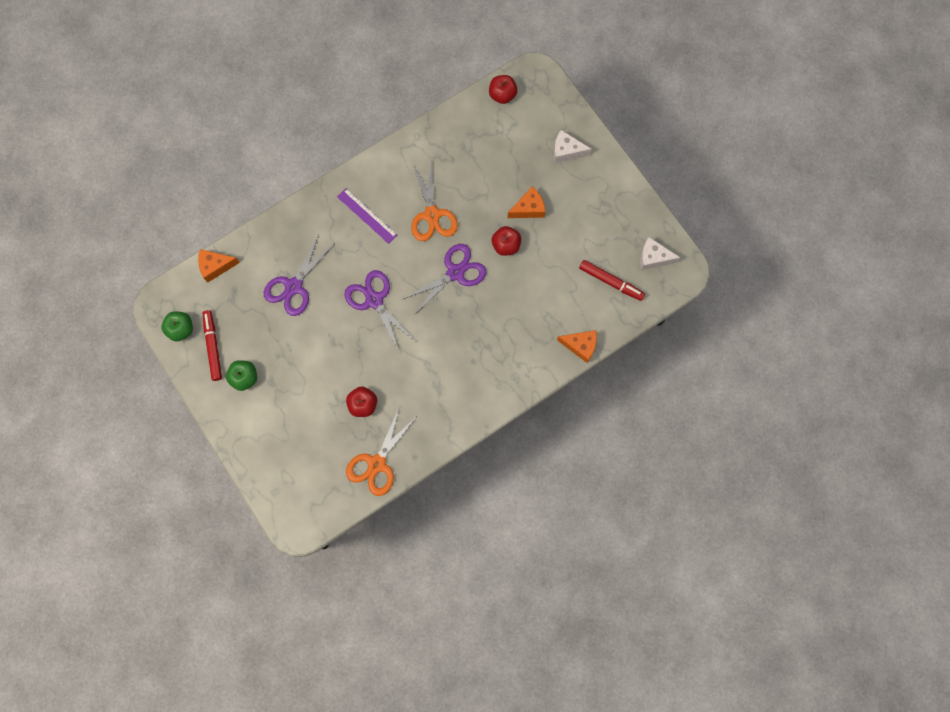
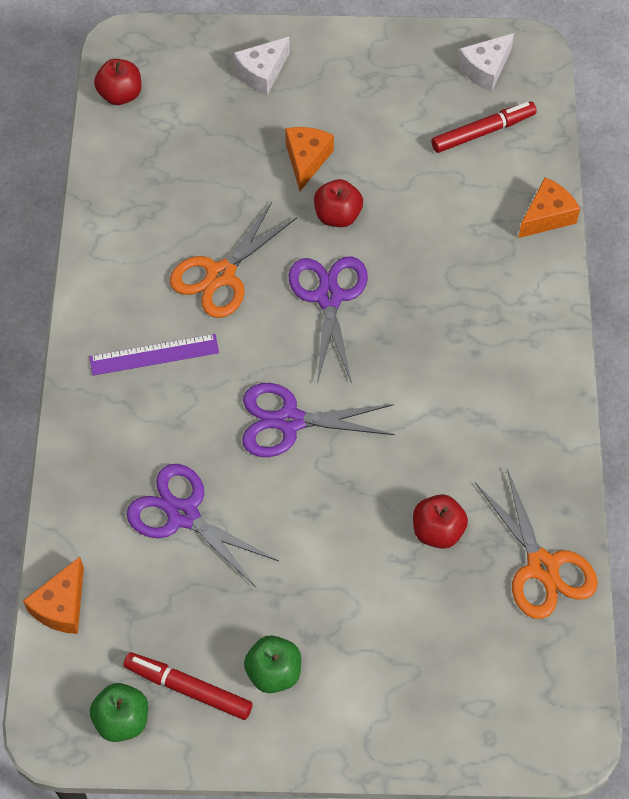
camera: 55 degrees left, 15 degrees down
purple scissors [264,234,334,316] -> purple scissors turned 150 degrees clockwise [126,464,279,588]
orange scissors [411,160,458,241] -> orange scissors turned 105 degrees clockwise [170,202,297,318]

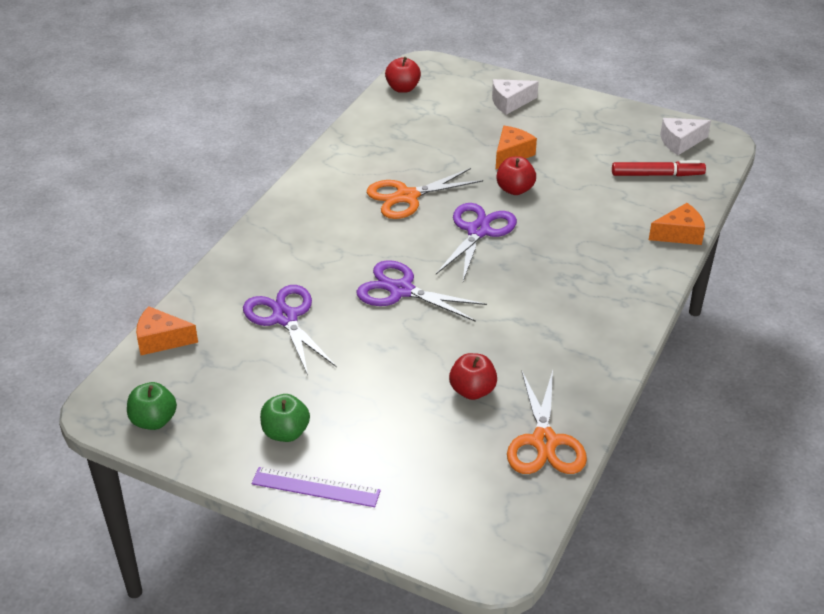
camera: 25 degrees right, 20 degrees down
orange cheese [23,557,84,634] -> orange cheese turned 45 degrees clockwise [136,306,198,355]
purple ruler [89,334,219,376] -> purple ruler moved to [252,467,381,507]
red marker [123,652,253,720] -> none

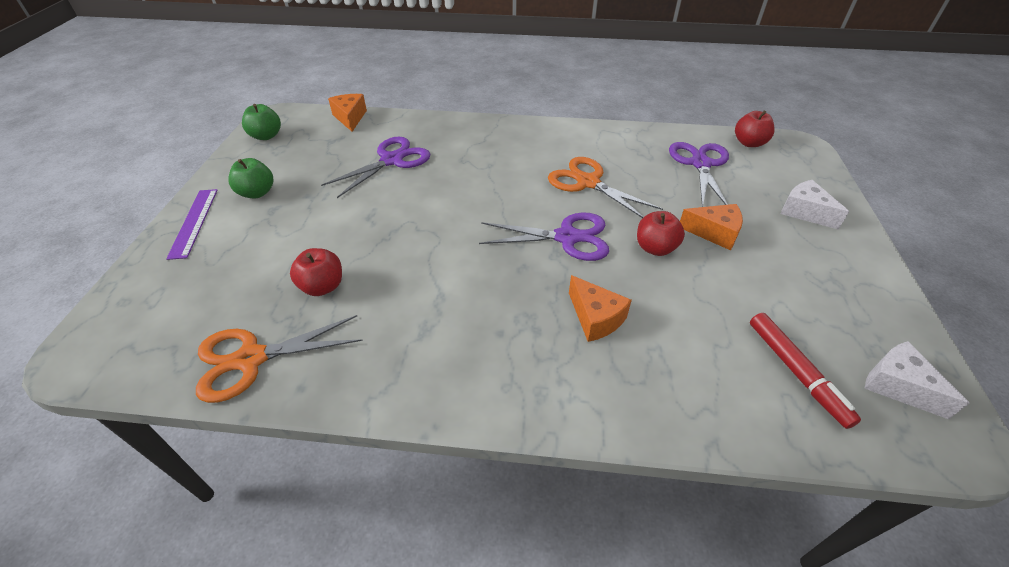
camera: 70 degrees right, 5 degrees up
purple scissors [357,260,487,322] -> purple scissors moved to [669,142,729,207]
orange cheese [649,203,705,245] -> orange cheese moved to [569,275,632,342]

